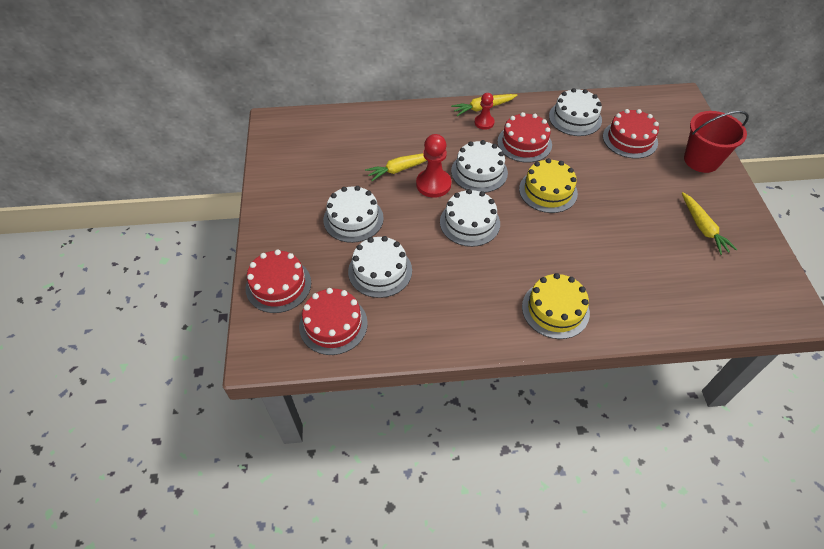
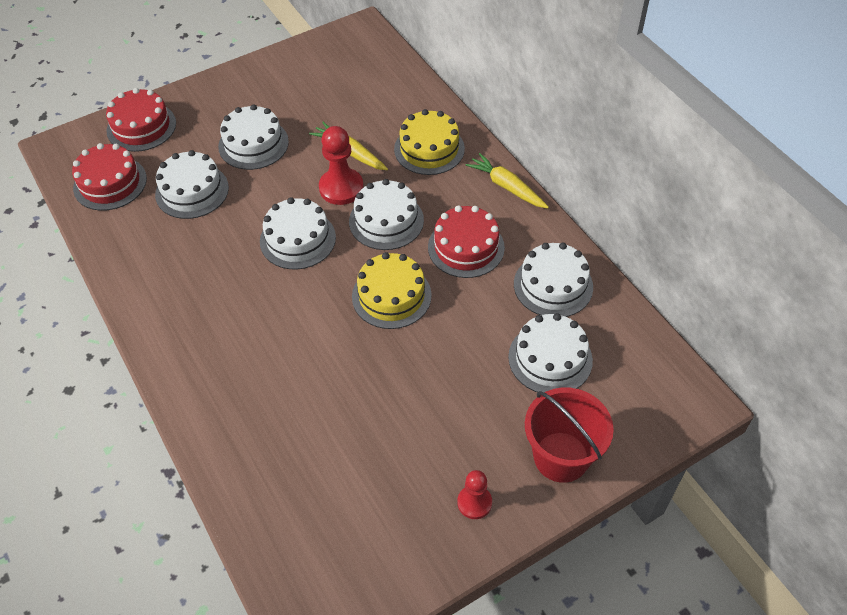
camera: 65 degrees right, 0 degrees up
red pawn [475,93,495,130] -> red pawn moved to [457,470,492,519]
yellow cake [522,273,590,339] -> yellow cake moved to [394,109,465,175]
red cake [603,109,659,158] -> white cake [508,313,593,392]
yellow carrot [682,192,737,255] -> none

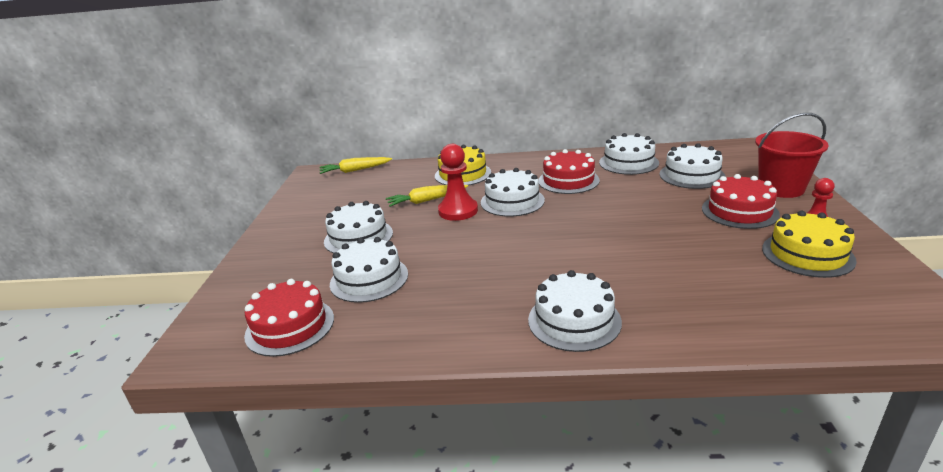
camera: 55 degrees left, 25 degrees down
red cake [106,88,176,152] -> red cake moved to [702,174,780,229]
white cake [260,197,336,269] -> white cake moved to [528,270,622,352]
yellow cake [352,252,432,329] -> yellow cake moved to [762,211,857,278]
yellow carrot [466,153,549,209] -> yellow carrot moved to [319,157,392,174]

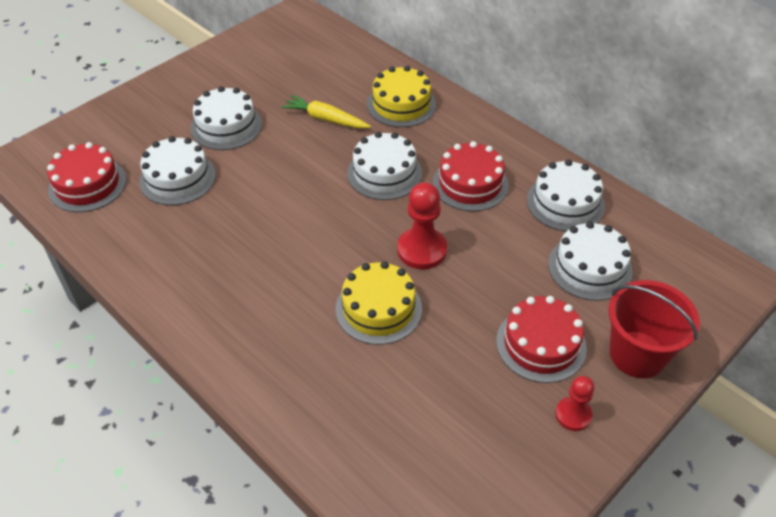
camera: 40 degrees right, 20 degrees up
yellow carrot [319,157,392,174] -> none
red pawn [438,144,478,221] -> red pawn moved to [397,182,447,269]
white cake [528,270,622,352] -> none
yellow cake [762,211,857,278] -> yellow cake moved to [336,261,422,345]

